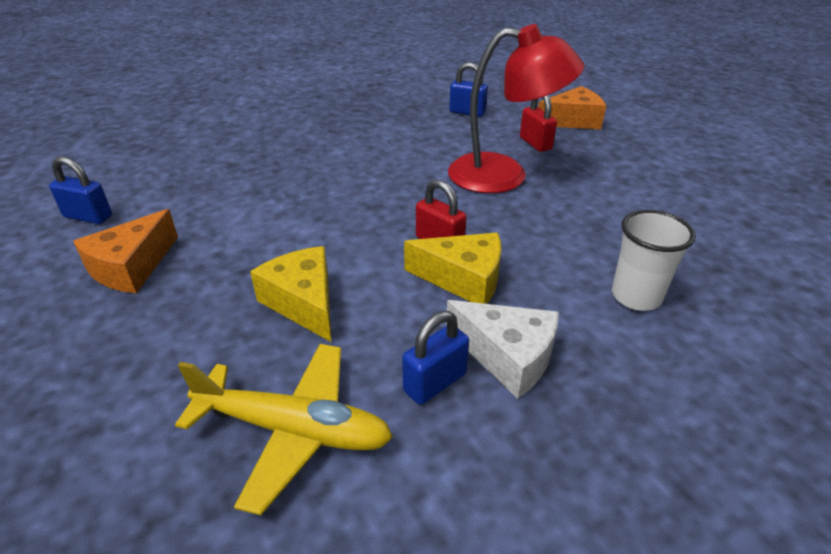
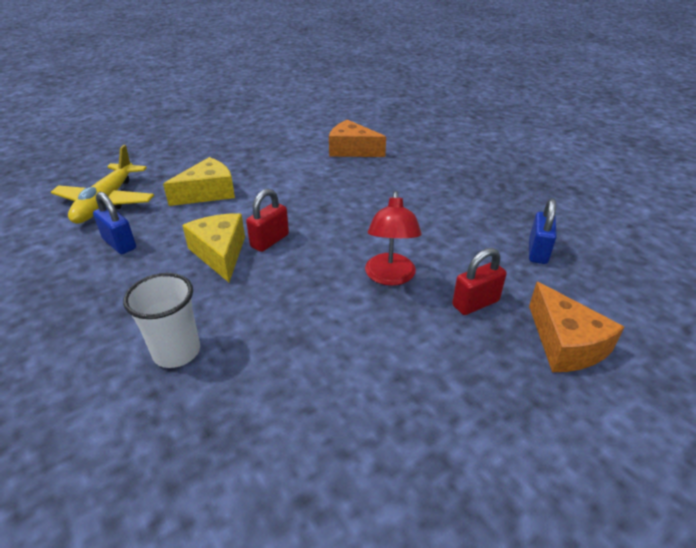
camera: 85 degrees right, 0 degrees up
blue padlock [49,156,112,224] -> none
orange cheese [73,209,178,294] -> orange cheese moved to [329,120,386,157]
yellow cheese [404,233,501,304] -> yellow cheese turned 150 degrees clockwise [182,213,245,282]
white cheese [446,300,559,399] -> none
red lamp [448,24,584,193] -> red lamp [365,191,422,286], size x0.62

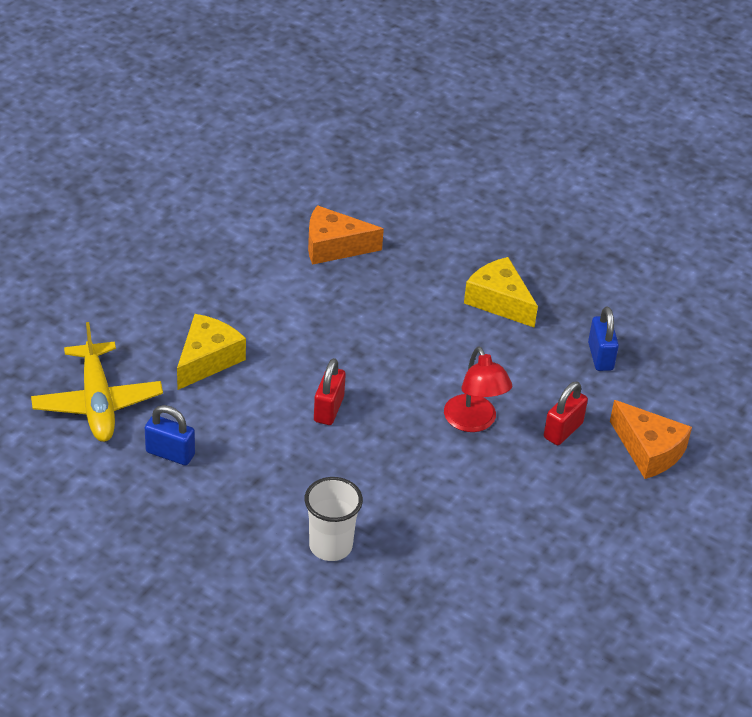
camera: 25 degrees left, 5 degrees up
yellow cheese [182,213,245,282] -> yellow cheese moved to [464,257,538,328]

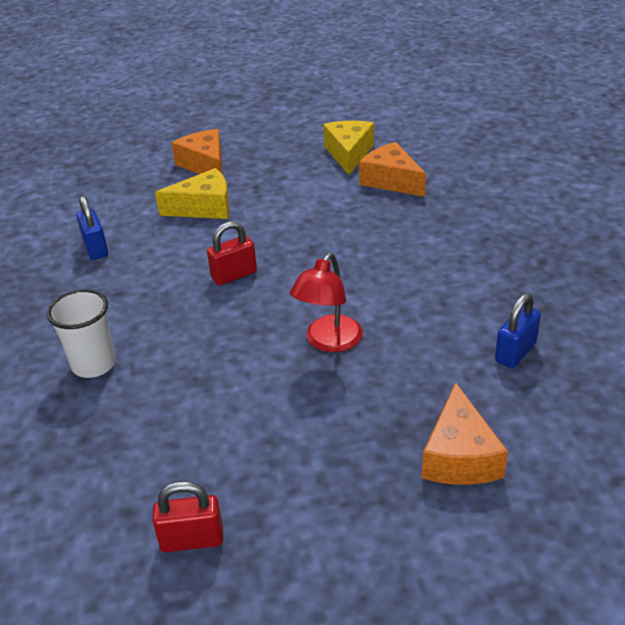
camera: 50 degrees right, 5 degrees down
yellow plane [31,322,163,442] -> none
yellow cheese [464,257,538,328] -> yellow cheese moved to [323,121,374,175]
red padlock [544,382,588,445] -> red padlock moved to [153,481,223,552]
none -> orange cheese [172,129,222,174]

